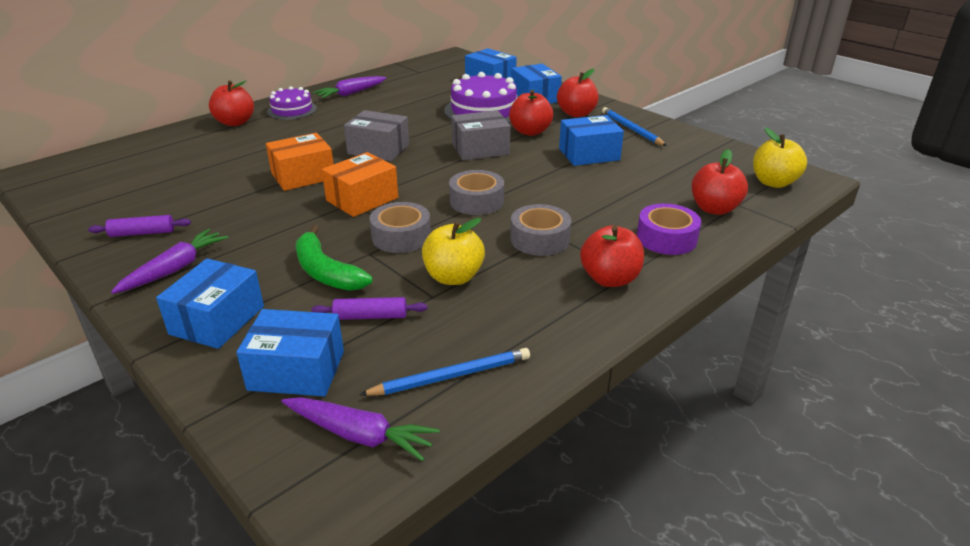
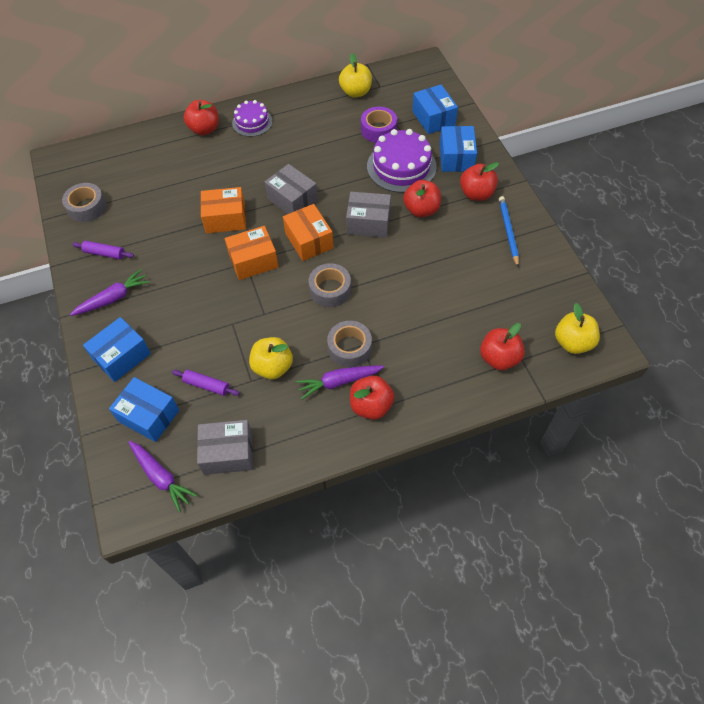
camera: 25 degrees right, 25 degrees up
green banana [296,225,373,291] -> none
purple carrot [313,76,386,99] -> purple carrot moved to [296,366,384,399]
blue pencil [359,348,530,396] -> grey box [197,420,253,475]
grey tape [370,202,431,253] -> grey tape moved to [62,183,106,222]
blue box [559,115,624,166] -> none
purple tape [637,203,701,255] -> purple tape moved to [361,107,397,143]
none -> orange box [283,204,333,261]
none -> yellow apple [339,54,372,98]

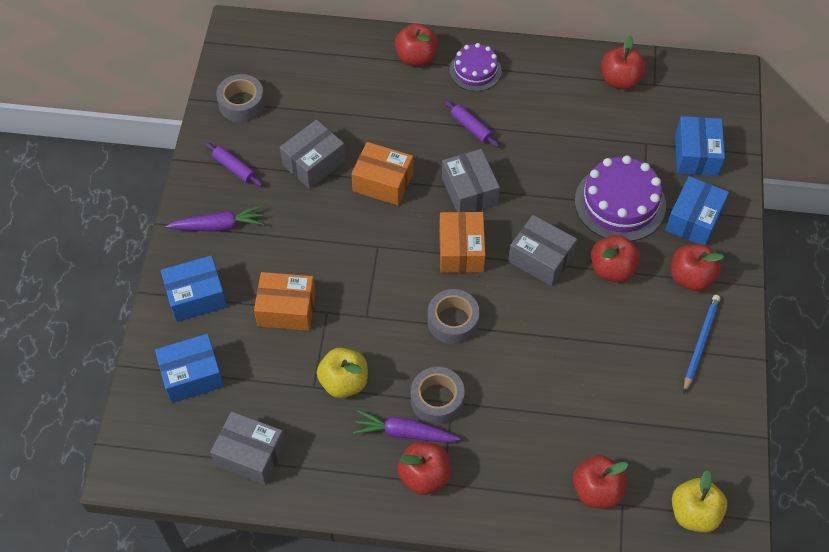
camera: 25 degrees right, 0 degrees up
blue box [109,377,179,442] -> blue box turned 75 degrees counterclockwise [155,334,224,403]
purple carrot [129,441,197,512] -> none
purple rolling pin [172,370,240,396] -> purple rolling pin moved to [444,100,499,148]
orange box [225,226,279,280] -> orange box moved to [254,272,316,331]
yellow apple [339,54,372,98] -> red apple [601,35,646,90]
purple tape [361,107,397,143] -> none
none -> grey box [280,120,346,189]

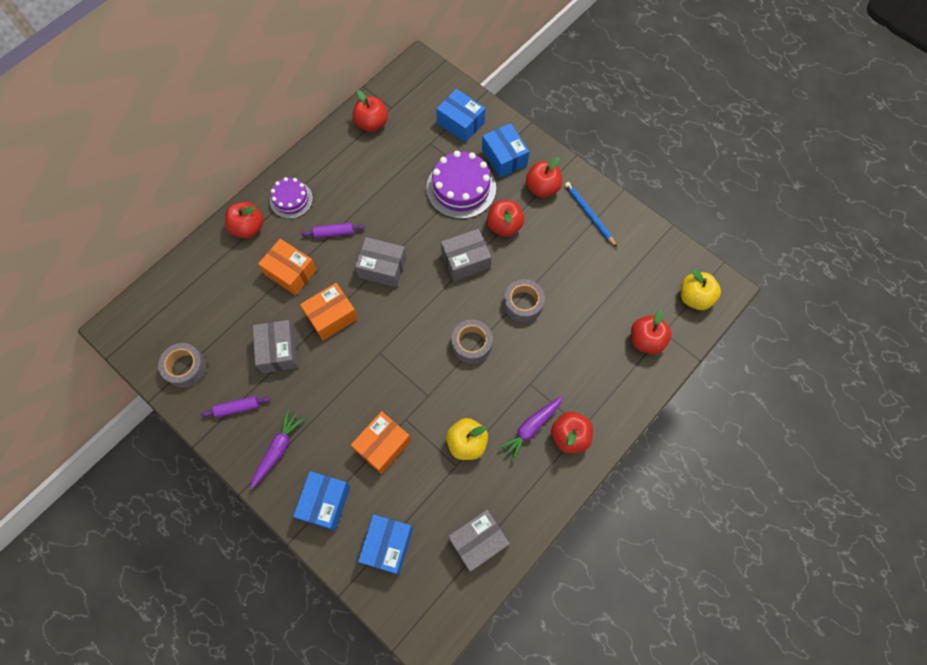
camera: 55 degrees left, 10 degrees up
grey tape [411,367,465,425] -> grey tape moved to [504,279,545,322]
orange box [439,212,486,273] -> orange box moved to [258,239,317,295]

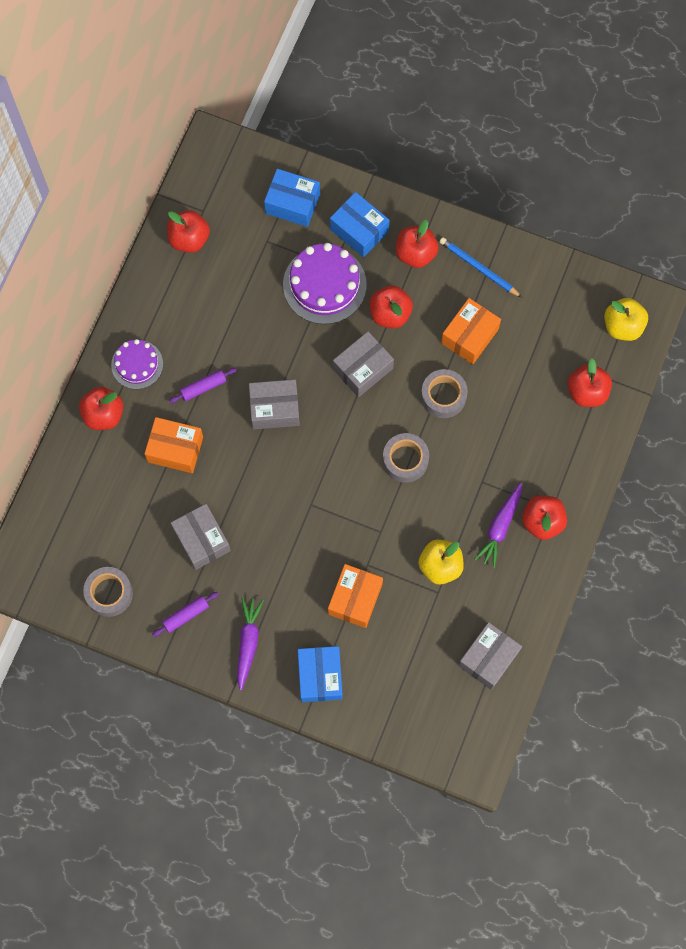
camera: 20 degrees left, 5 degrees up
orange box [300,283,358,340] -> orange box moved to [441,298,501,364]
blue box [358,514,413,574] -> none

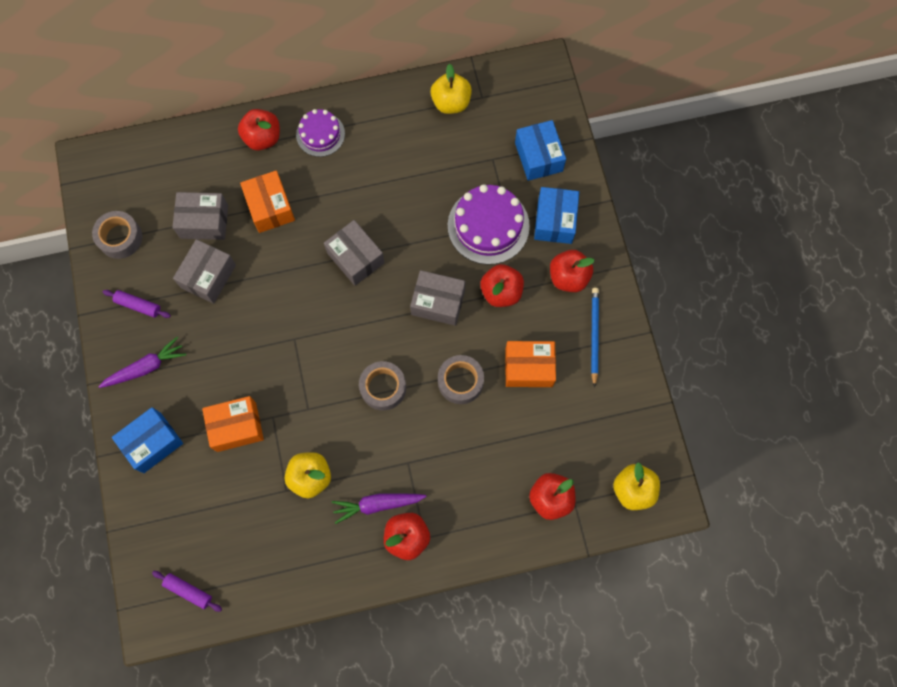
camera: 55 degrees right, 0 degrees up
red apple [167,210,210,253] -> yellow apple [431,64,472,114]
purple rolling pin [169,368,237,403] -> purple rolling pin moved to [152,571,222,612]
grey box [458,622,522,690] -> grey box moved to [172,192,228,240]

